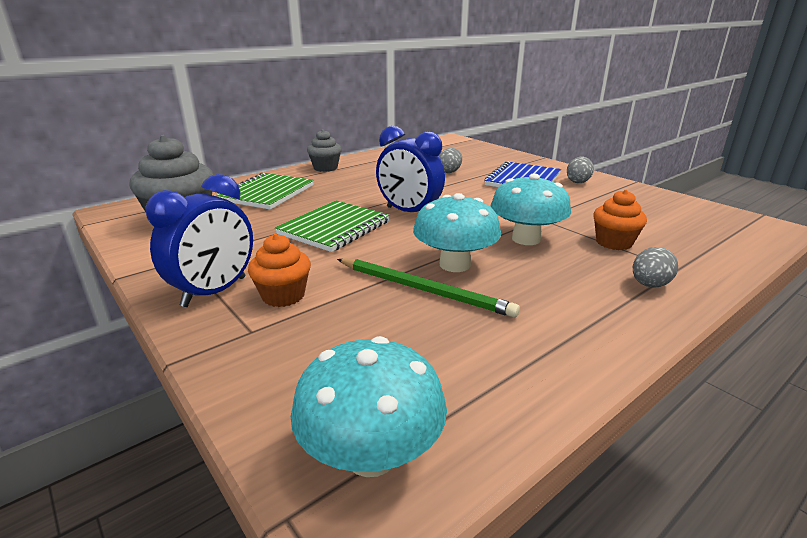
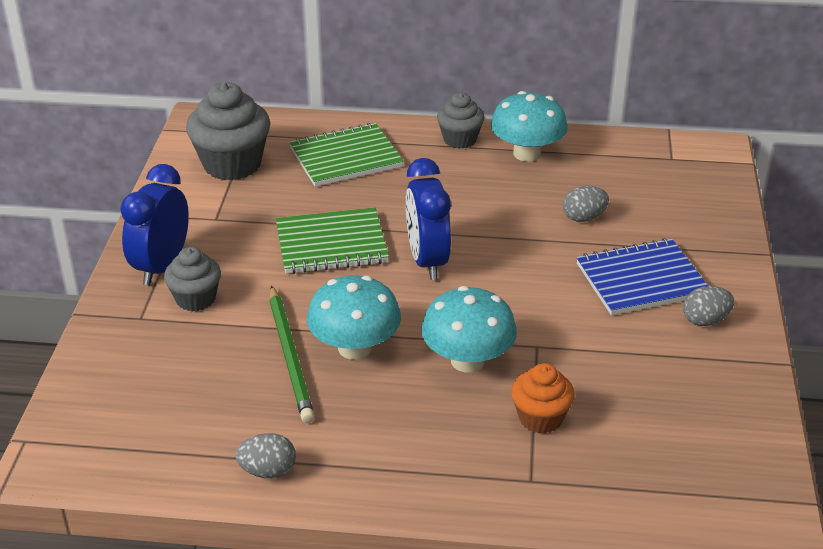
camera: 45 degrees right, 10 degrees up
blue clock [145,174,253,307] -> blue clock turned 120 degrees clockwise [120,164,189,285]
orange cupcake [248,234,311,307] -> grey cupcake [164,247,221,311]
turquoise mushroom [291,336,447,477] -> turquoise mushroom moved to [491,91,568,162]
grey egg [633,247,678,288] -> grey egg moved to [235,433,296,478]

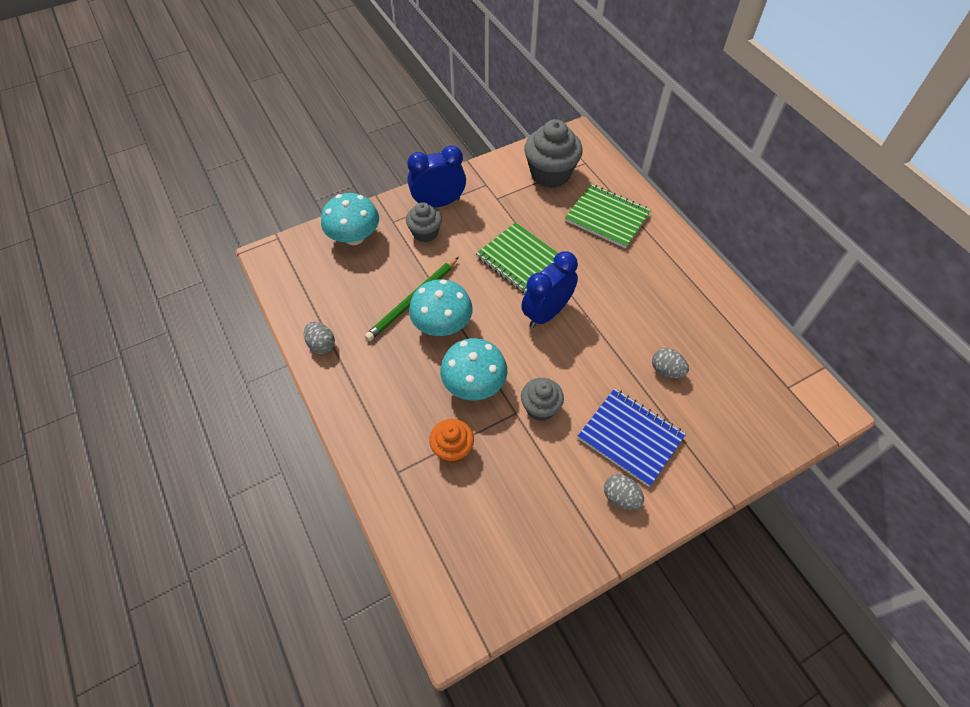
camera: 55 degrees right, 20 degrees up
grey cupcake [437,93,485,149] -> grey cupcake moved to [521,378,564,421]
turquoise mushroom [491,91,568,162] -> turquoise mushroom moved to [321,193,379,245]

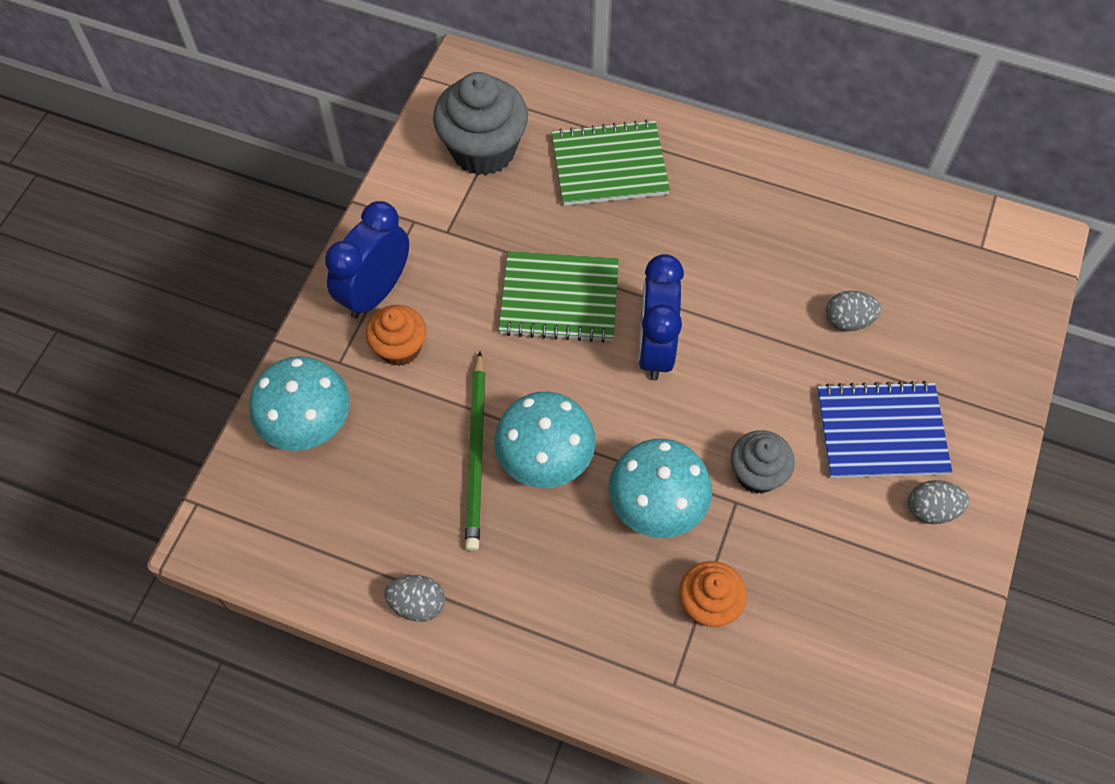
camera: 40 degrees left, 5 degrees up
grey cupcake [406,202,442,243] -> orange cupcake [366,305,426,366]

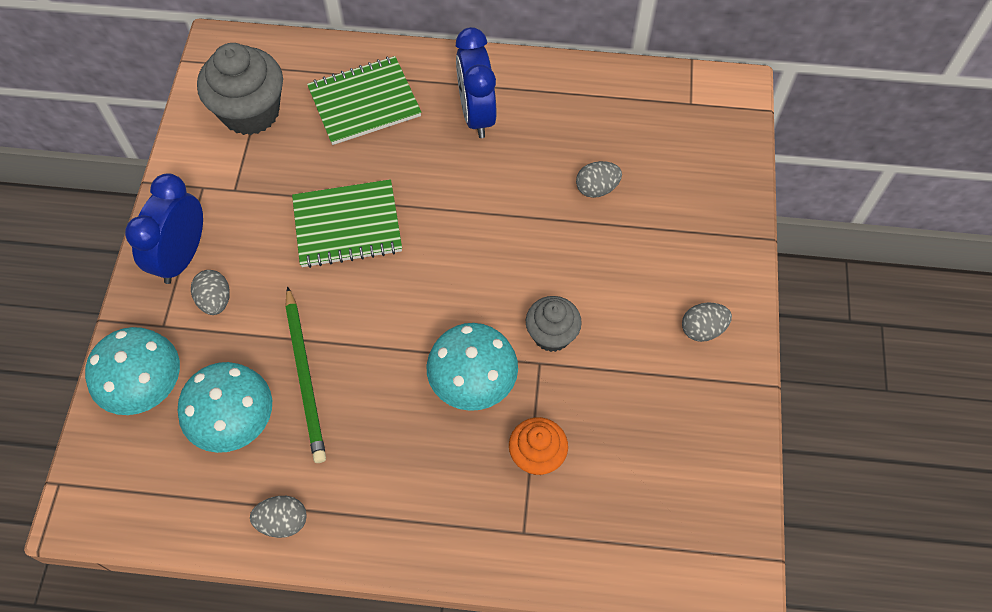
camera: 15 degrees left, 0 degrees up
orange cupcake [366,305,426,366] -> grey egg [191,270,230,315]
turquoise mushroom [494,392,596,488] -> turquoise mushroom moved to [178,362,272,453]
blue clock [638,254,684,381] -> blue clock moved to [456,27,497,138]
blue notebook [817,381,952,478] -> none

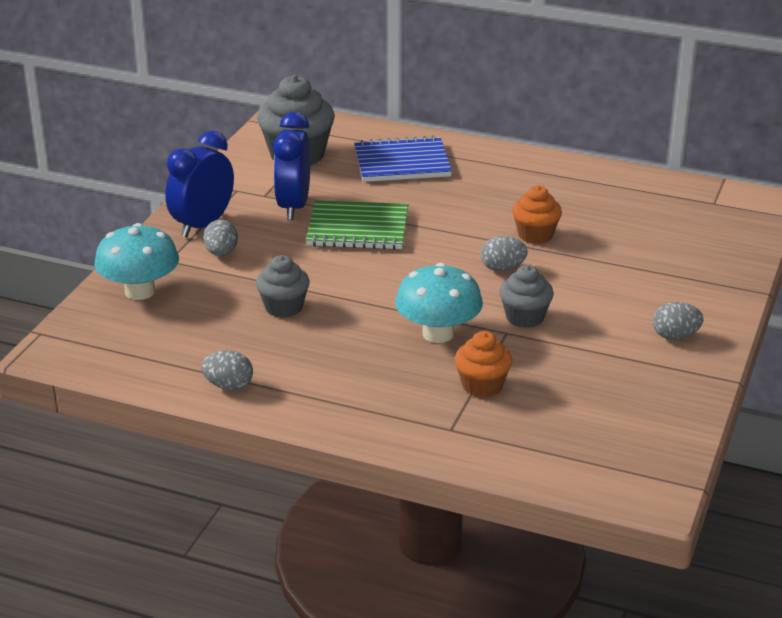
camera: 15 degrees right, 30 degrees down
turquoise mushroom [178,362,272,453] -> none
green pencil [285,286,326,463] -> grey cupcake [256,255,310,318]
green notebook [307,56,421,145] -> blue notebook [354,136,452,182]
blue clock [456,27,497,138] -> blue clock moved to [273,112,310,220]
grey egg [576,161,622,198] -> grey egg moved to [481,236,528,271]
none -> orange cupcake [512,185,562,244]

